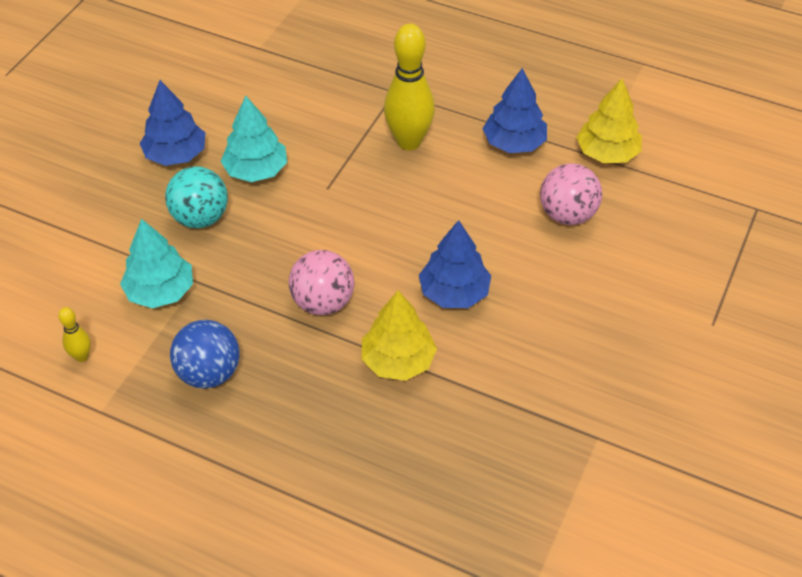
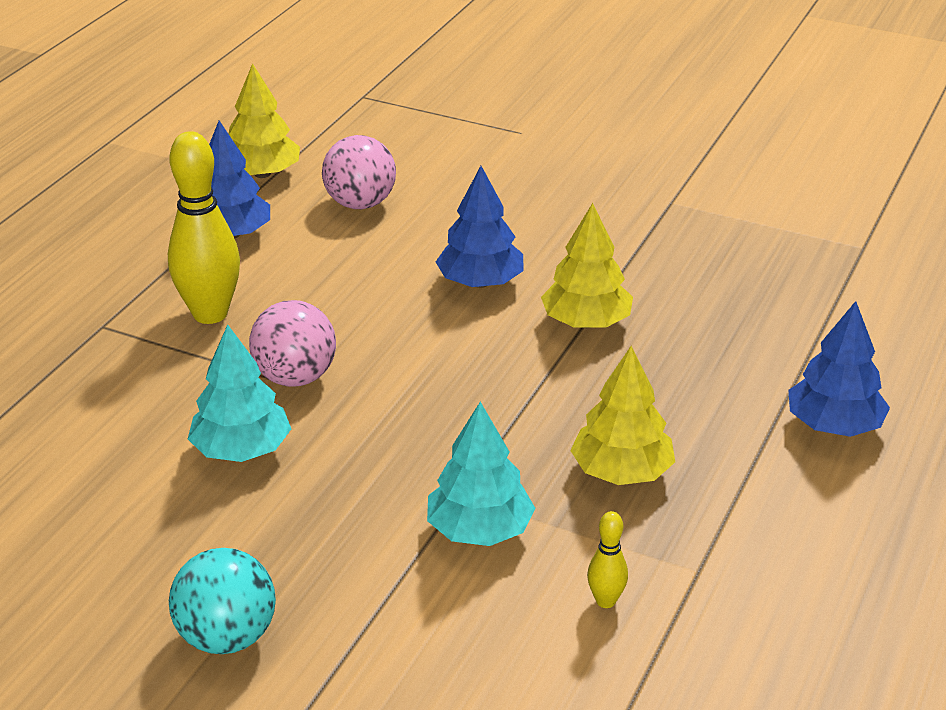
camera: 90 degrees left, 15 degrees down
blue tree [140,80,205,166] -> blue tree moved to [788,301,890,437]
turquoise ball [165,166,228,228] -> turquoise ball moved to [169,548,276,654]
blue ball [170,320,240,389] -> yellow tree [570,346,675,485]
pink ball [289,250,354,315] -> pink ball moved to [249,300,336,387]

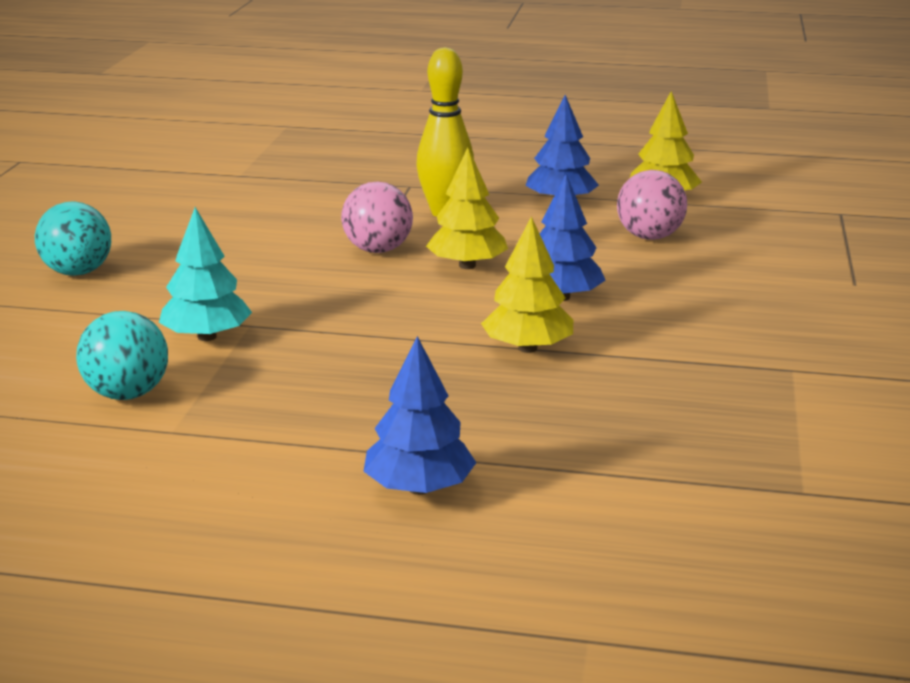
camera: 75 degrees right, 10 degrees down
turquoise tree [188,324,291,462] -> none
yellow tree [570,346,675,485] -> yellow tree moved to [426,148,508,269]
yellow bowling pin [587,511,628,608] -> turquoise ball [76,311,168,400]

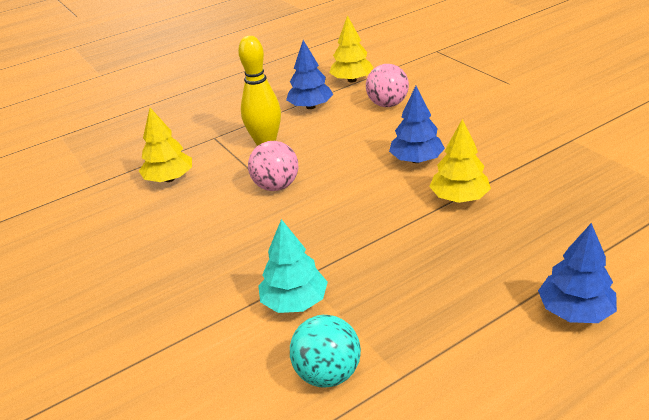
camera: 40 degrees left, 10 degrees up
turquoise ball [35,201,111,276] -> none
yellow tree [426,148,508,269] -> yellow tree moved to [139,108,192,182]

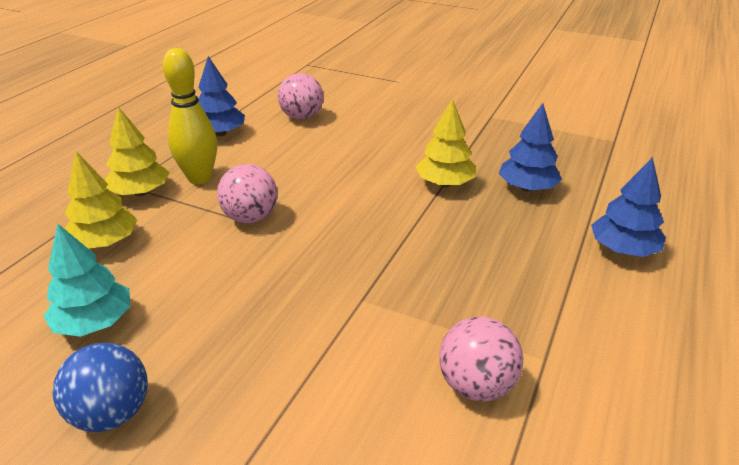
camera: 35 degrees left, 0 degrees up
turquoise tree [258,219,328,313] -> turquoise tree moved to [43,223,131,337]
turquoise ball [290,315,361,388] -> pink ball [439,317,523,401]
yellow tree [329,15,374,83] -> yellow tree moved to [105,107,169,196]
blue tree [389,86,445,163] -> blue tree moved to [499,103,562,192]
none -> blue ball [53,343,148,432]

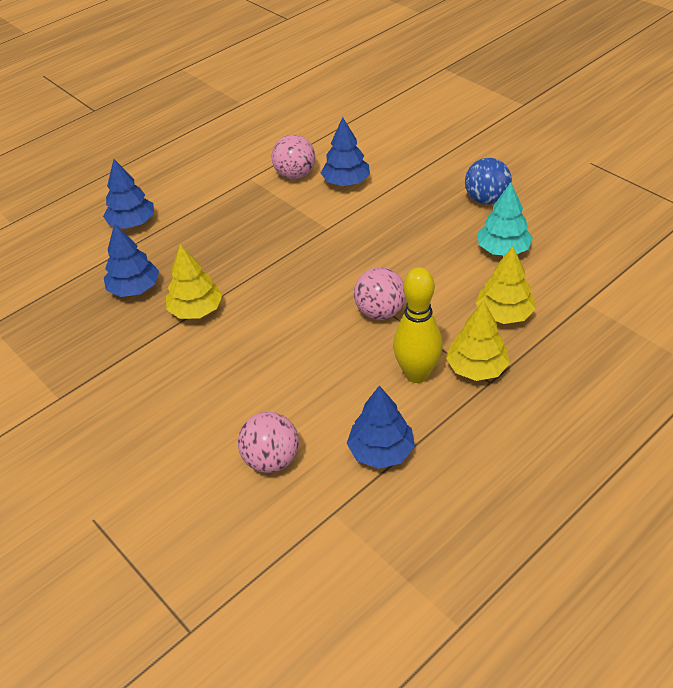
camera: 155 degrees left, 10 degrees up
none -> blue tree [321,117,370,186]

